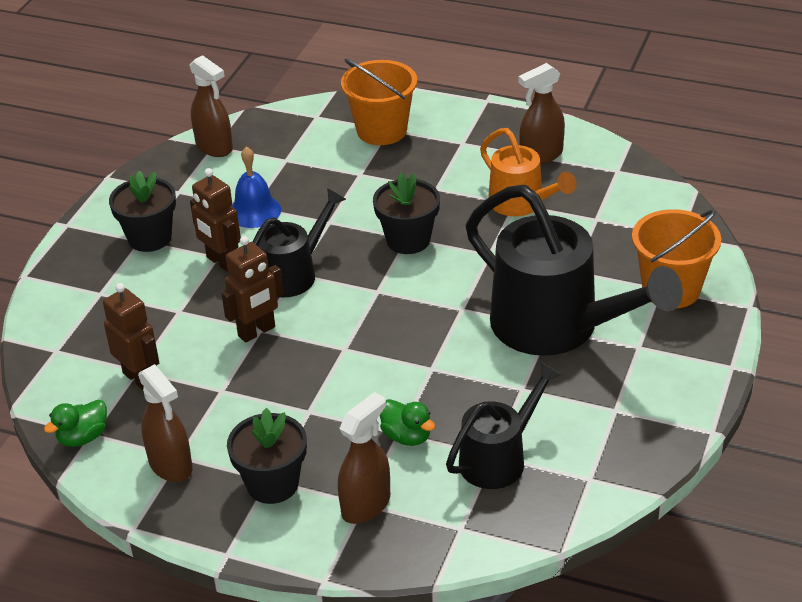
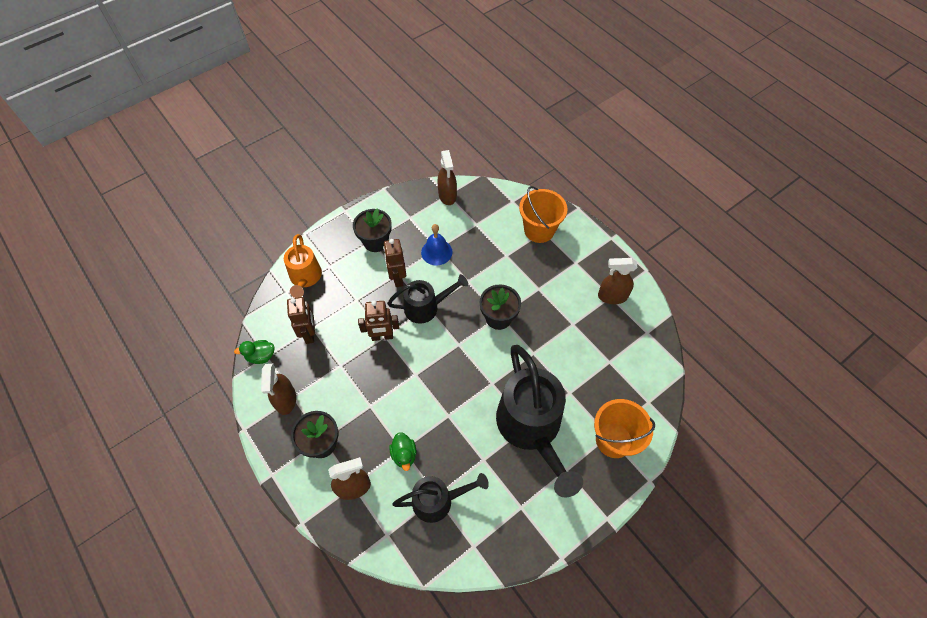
camera: 30 degrees right, 20 degrees up
orange watering can [480,128,576,216] -> orange watering can moved to [284,234,322,298]

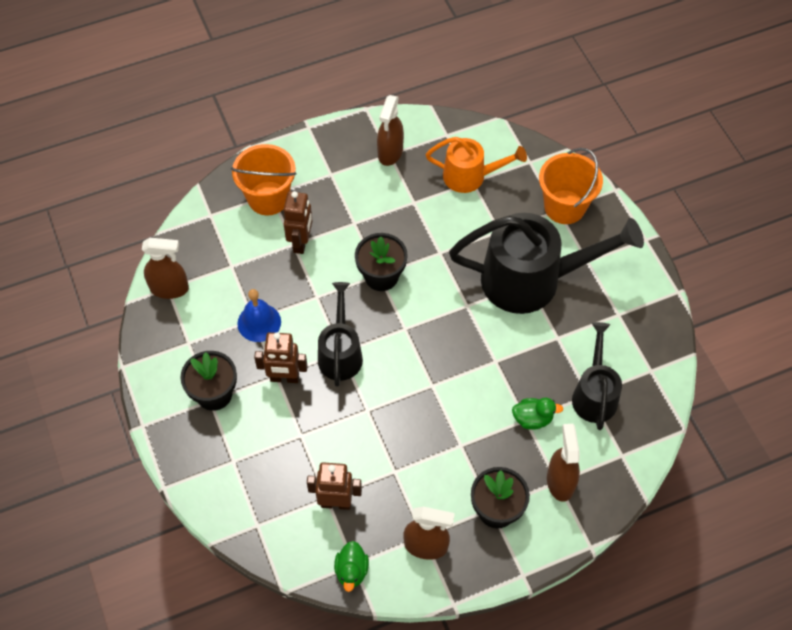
camera: 75 degrees left, 0 degrees up
orange watering can [284,234,322,298] -> orange watering can moved to [426,137,527,193]
brown robot [358,301,399,341] -> brown robot moved to [284,191,312,254]

